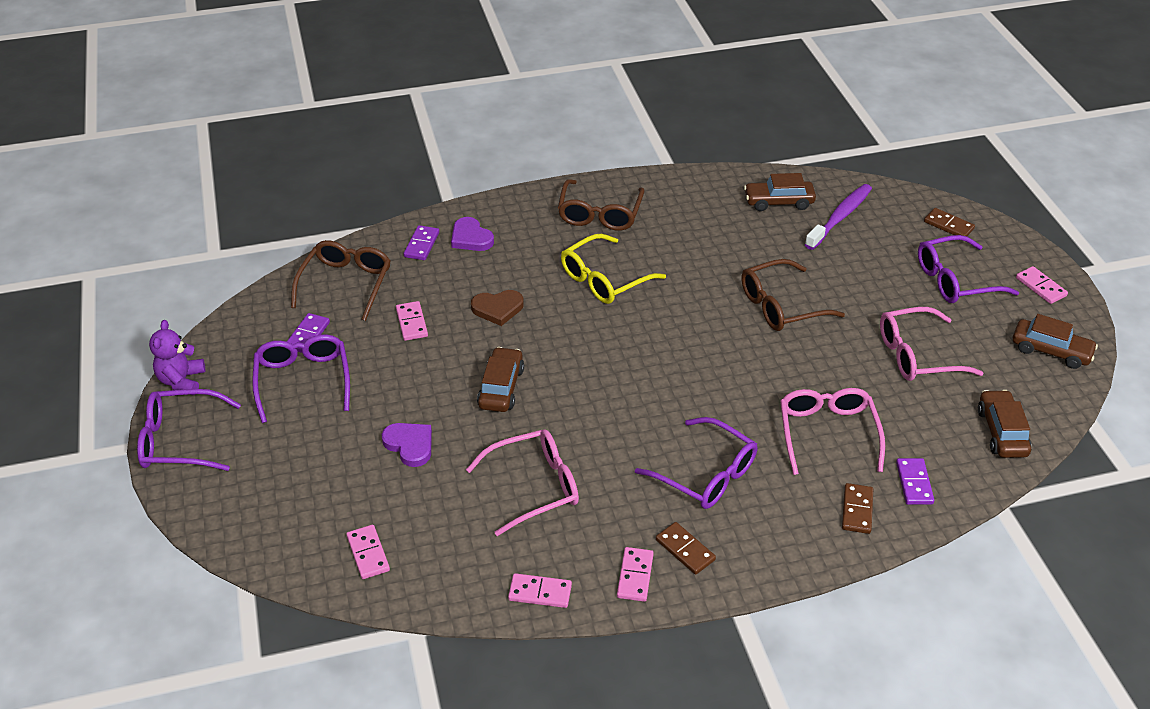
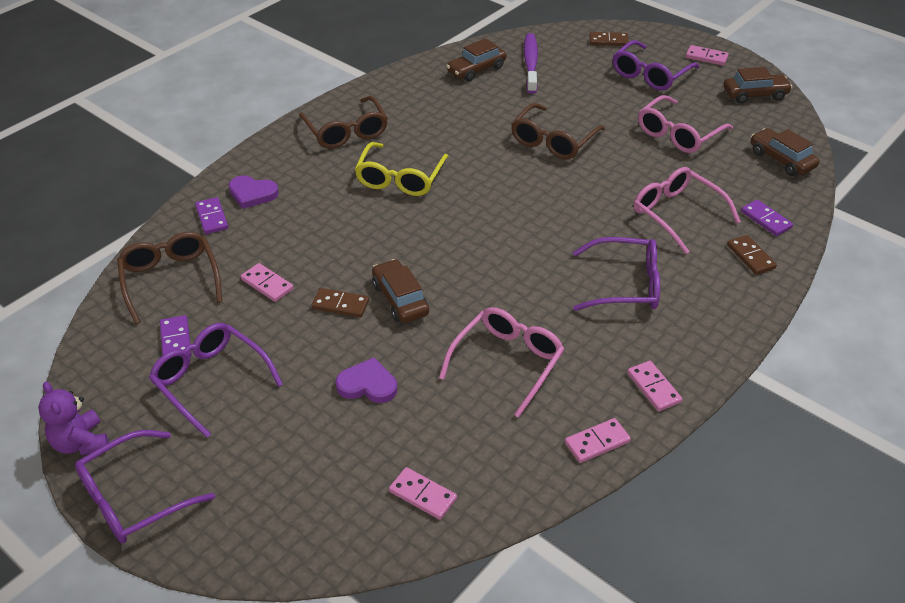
camera: 35 degrees left, 0 degrees up
brown heart [471,290,524,326] -> none
brown domino [656,522,716,575] -> brown domino moved to [312,288,369,318]

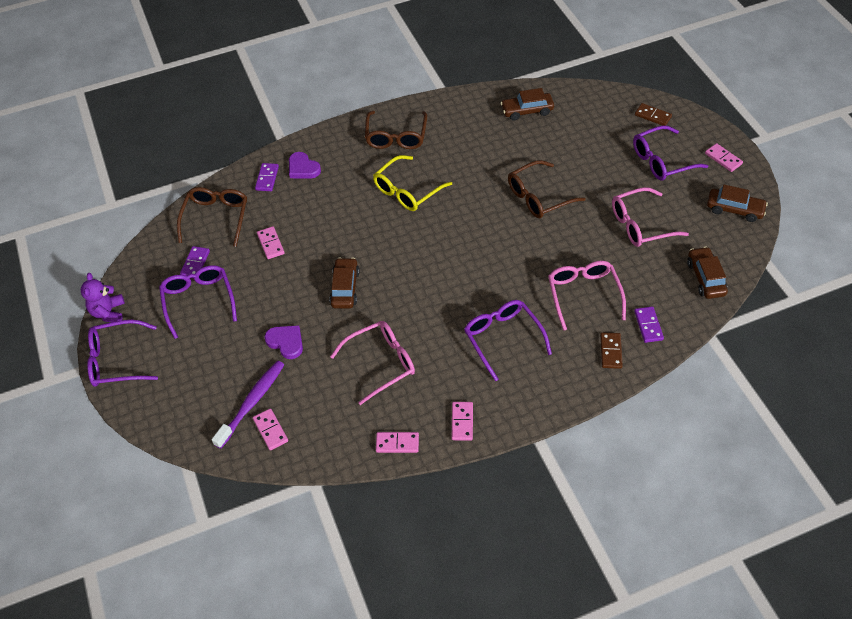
camera: 30 degrees right, 10 degrees up
brown domino [312,288,369,318] -> none
purple toothbrush [524,33,538,94] -> purple toothbrush moved to [212,360,284,449]
purple glasses [573,237,660,311] -> purple glasses turned 150 degrees counterclockwise [464,300,552,381]

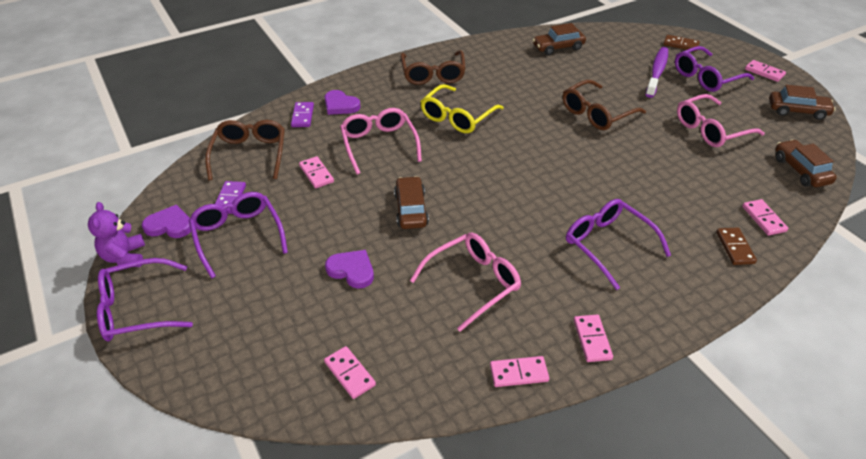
camera: 10 degrees left, 10 degrees down
purple toothbrush [212,360,284,449] -> purple toothbrush moved to [645,47,668,98]
pink glasses [548,261,626,331] -> pink glasses moved to [340,108,422,175]
purple domino [634,307,664,343] -> pink domino [742,199,788,236]
none -> purple heart [142,205,191,238]

